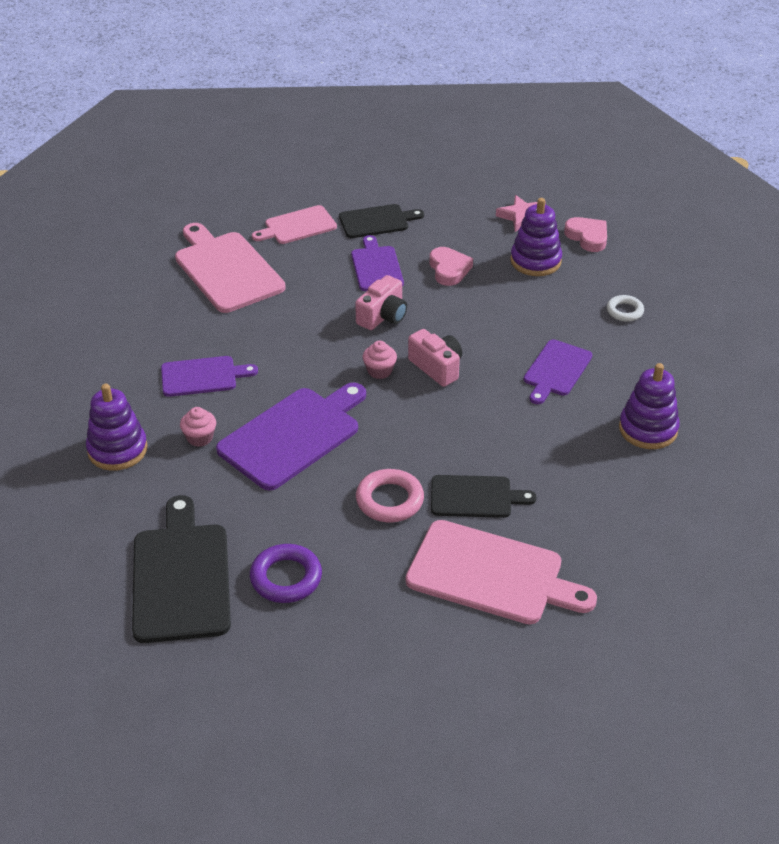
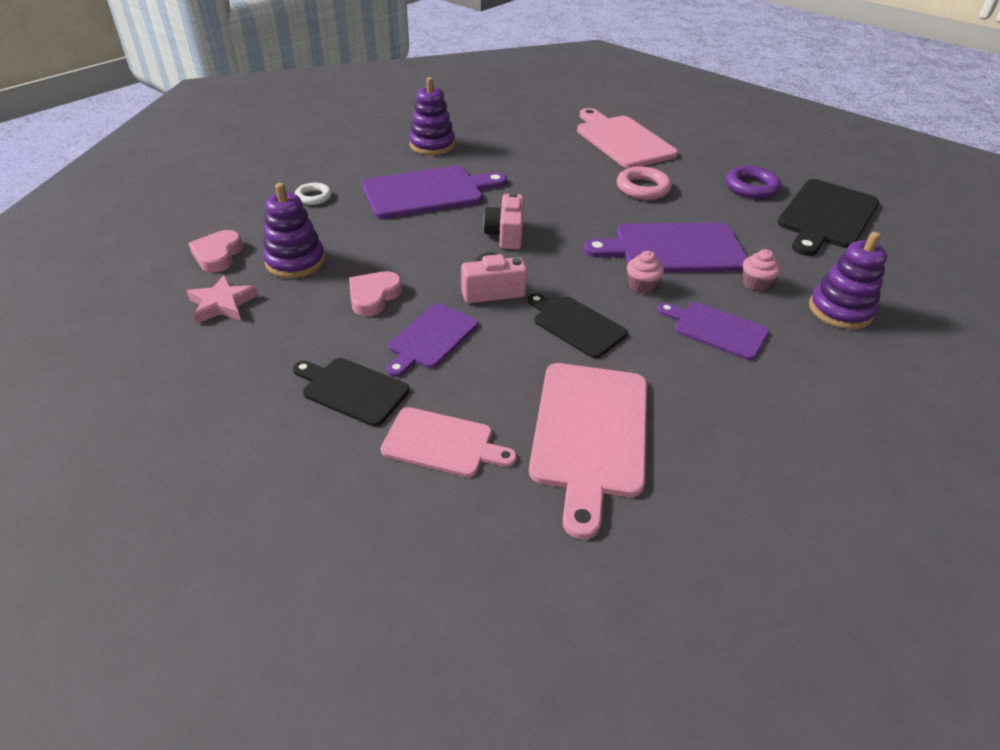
camera: 140 degrees left, 0 degrees up
pink cupcake [363,341,397,379] -> pink cupcake moved to [627,251,664,294]
black cutting board [431,475,537,518] -> black cutting board moved to [528,293,628,358]
purple cutting board [524,339,592,404] -> purple cutting board [362,166,507,219], size x1.67

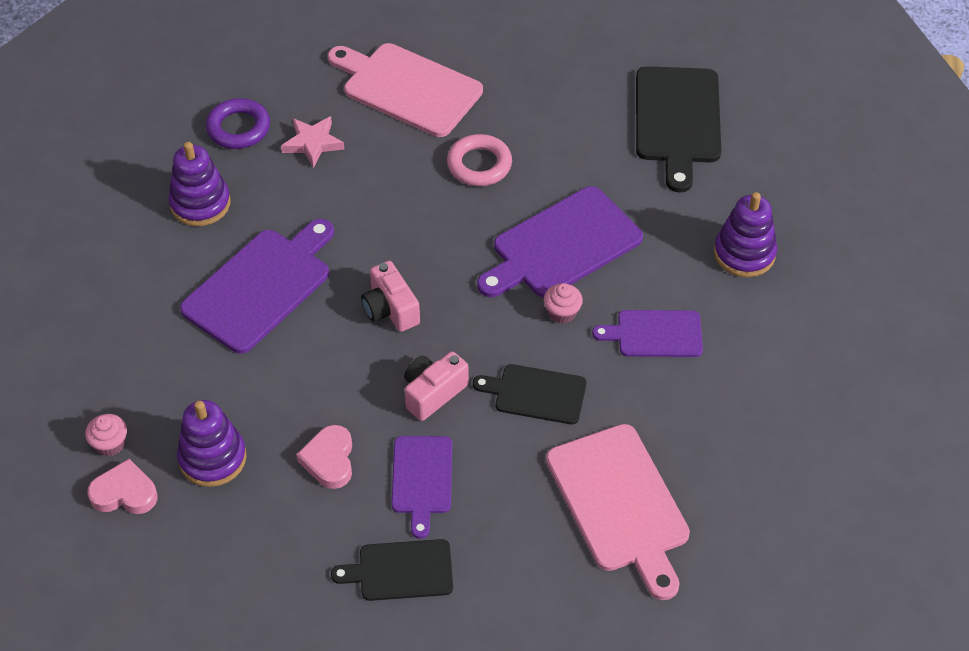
camera: 30 degrees left, 10 degrees up
pink star [187,275,259,324] -> pink star moved to [281,116,344,168]
pink heart [188,230,243,272] -> pink heart turned 120 degrees clockwise [87,459,158,514]
white ring [295,183,332,205] -> none
pink cutting board [381,407,517,477] -> none
purple ring [726,166,781,199] -> purple ring moved to [206,98,270,149]
pink cupcake [743,249,781,292] -> pink cupcake moved to [85,414,127,456]

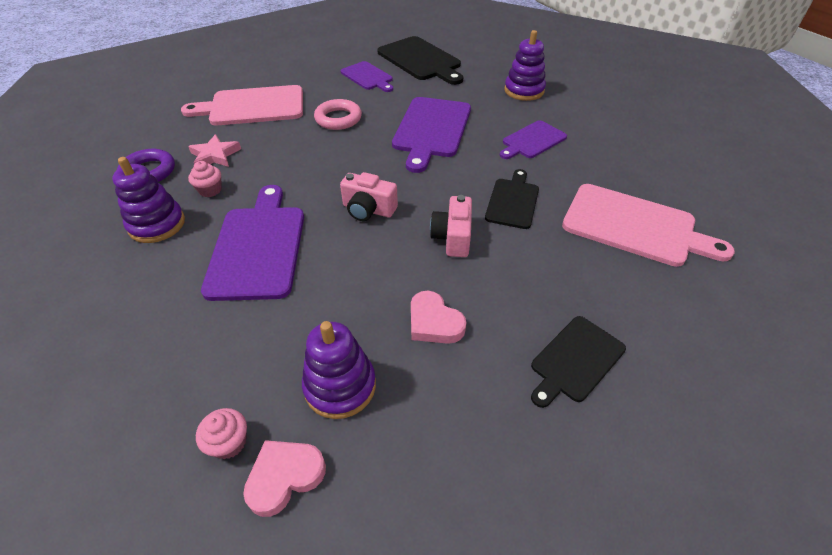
camera: 40 degrees left, 5 degrees down
purple cutting board [392,436,452,539] -> purple cutting board moved to [341,61,393,92]
black cutting board [473,364,586,424] -> black cutting board turned 135 degrees clockwise [485,169,539,229]
pink cupcake [544,283,583,324] -> pink cupcake moved to [188,161,222,197]

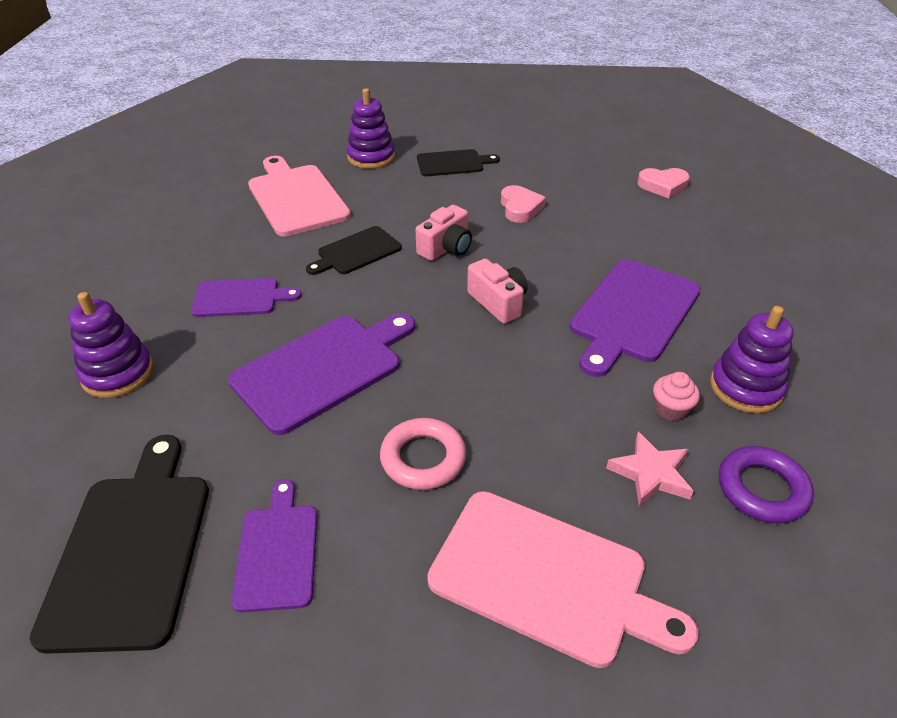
camera: 145 degrees left, 5 degrees down
pink cupcake [196,408,247,459] -> none
purple stacking toy [302,321,376,419] -> purple stacking toy moved to [347,88,395,169]

